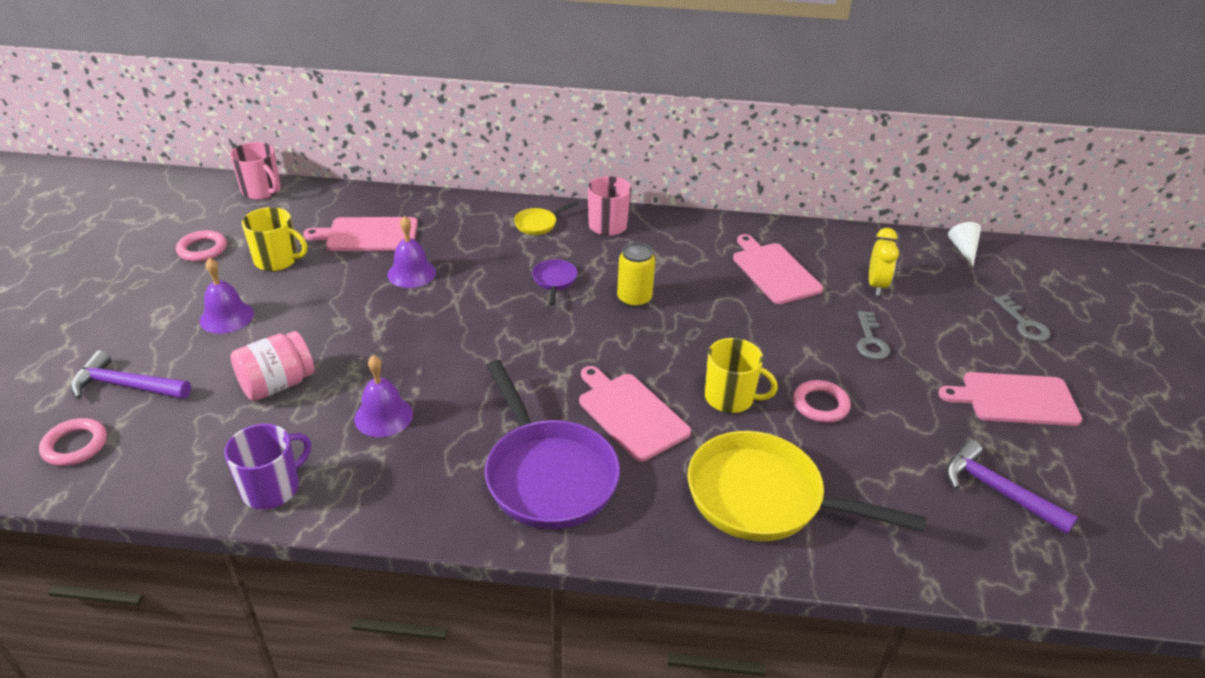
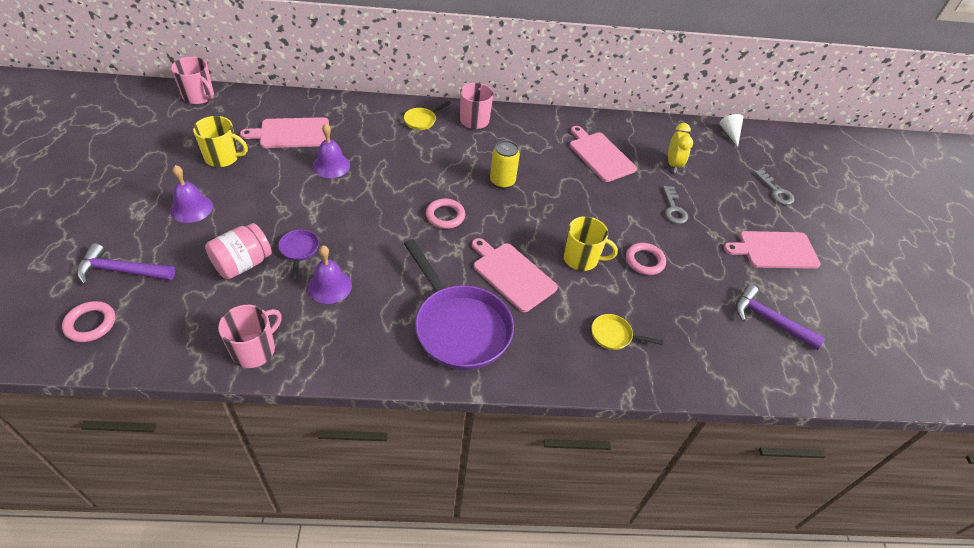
camera: 10 degrees left, 10 degrees up
pink ring [176,230,227,262] -> pink ring moved to [426,199,465,229]
purple mug [224,424,311,509] -> pink mug [218,305,282,368]
purple pan [532,259,578,305] -> purple pan moved to [278,229,319,280]
yellow pan [688,431,927,541] -> yellow pan [591,314,663,350], size x0.44

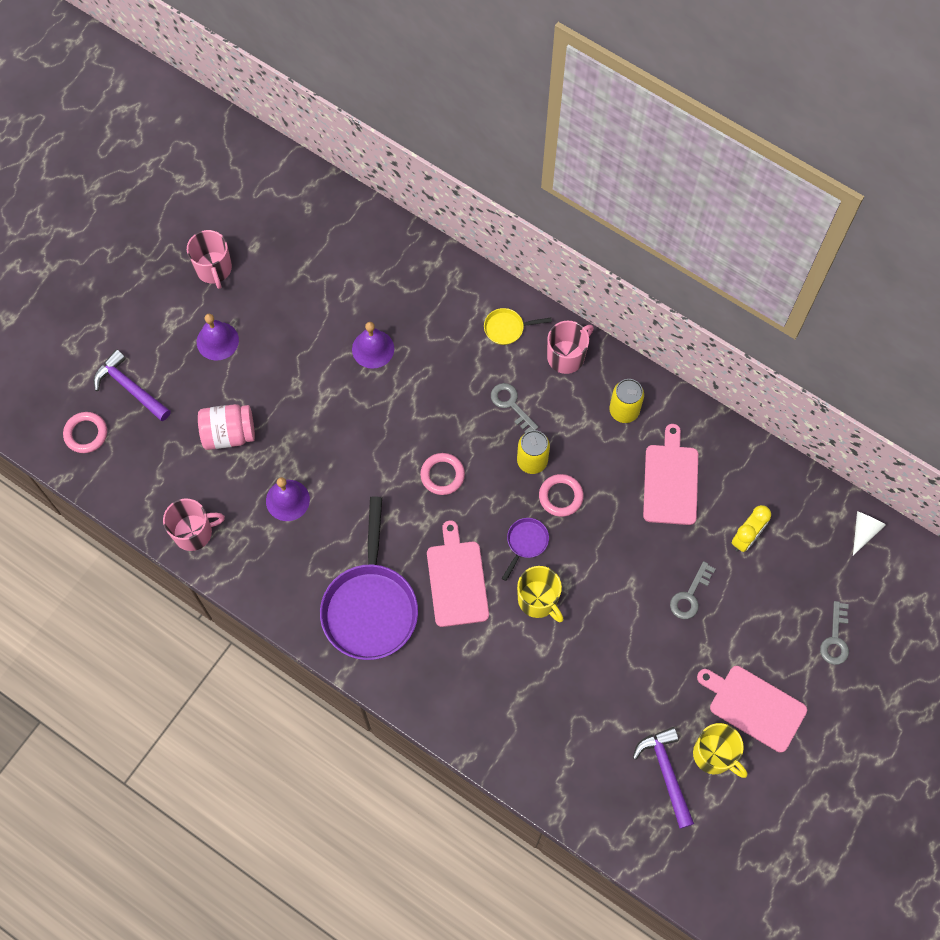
camera: 40 degrees right, 20 degrees up
pink mug [171,57,214,104] -> pink mug moved to [187,230,232,289]
yellow mug [193,116,248,167] -> yellow mug moved to [693,723,747,778]
pink cutting board [240,117,329,148] -> none
purple pan [278,229,319,280] -> purple pan moved to [502,518,549,581]
yellow pan [591,314,663,350] -> none
pink ring [626,243,666,275] -> pink ring moved to [539,474,584,517]
none -> grey key [491,383,538,433]
none -> yellow can [609,379,644,423]

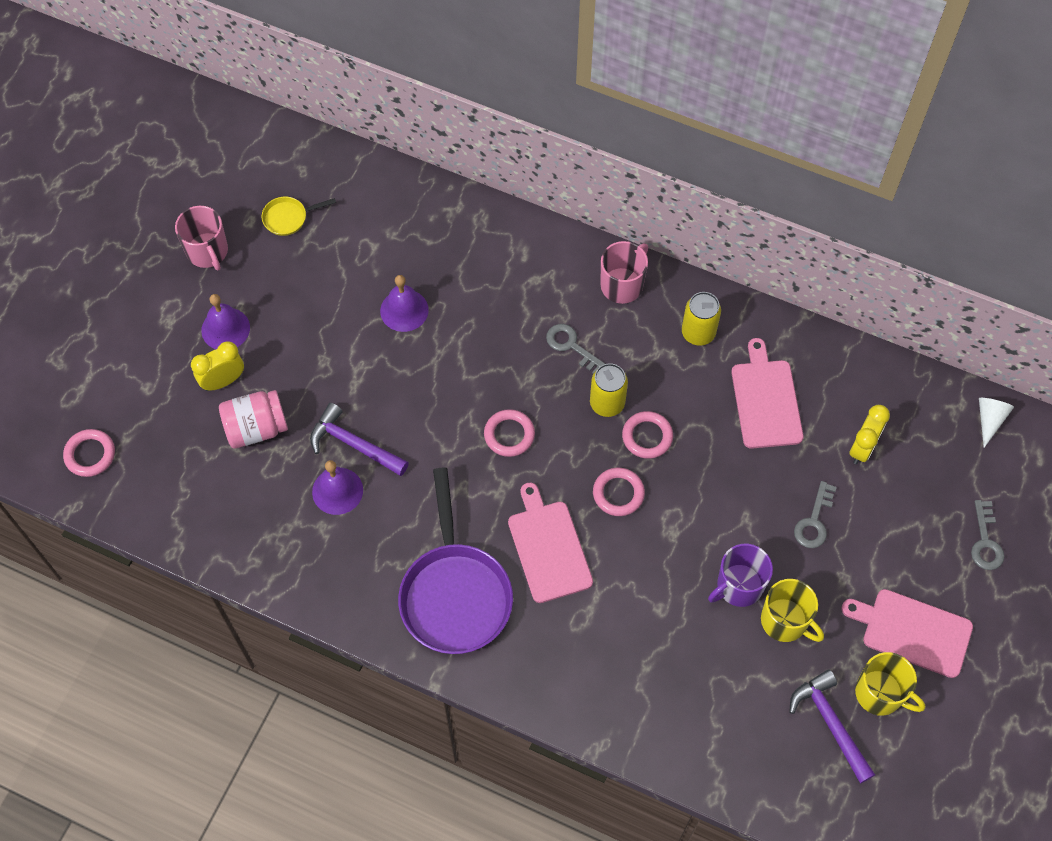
camera: 10 degrees left, 5 degrees down
purple hammer [93,349,171,421] -> purple hammer moved to [310,403,409,476]
pink mug [163,498,225,551] -> none
yellow pan [484,308,552,345] -> yellow pan moved to [262,197,336,236]
purple pan [502,518,549,581] -> pink ring [593,468,645,516]
yellow mug [517,566,564,622] -> yellow mug moved to [761,579,824,642]
none -> yellow clock [191,341,244,391]
none -> purple mug [708,544,773,607]

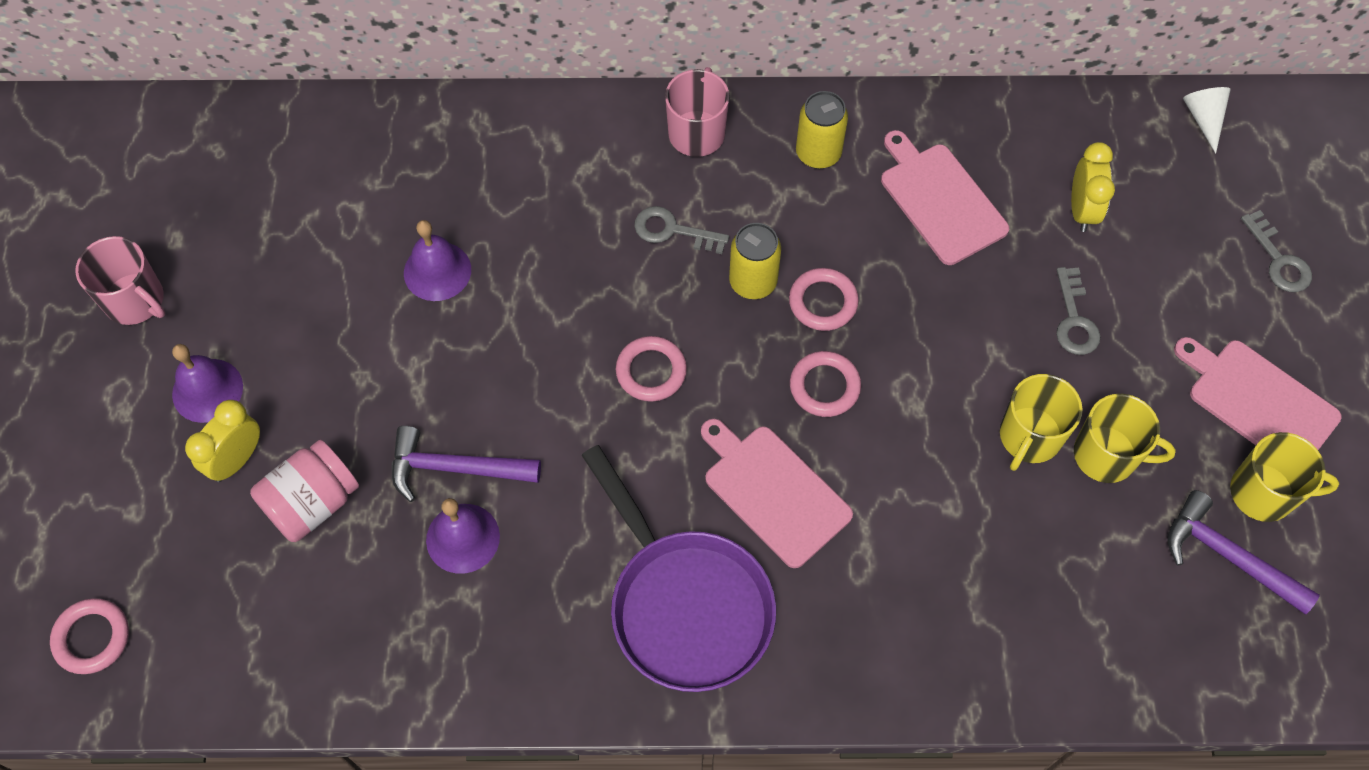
camera: 25 degrees left, 0 degrees up
yellow pan [262,197,336,236] -> none
purple mug [708,544,773,607] -> yellow mug [1000,374,1083,471]
pink cutting board [841,589,973,678] -> pink cutting board turned 45 degrees clockwise [1174,337,1342,450]

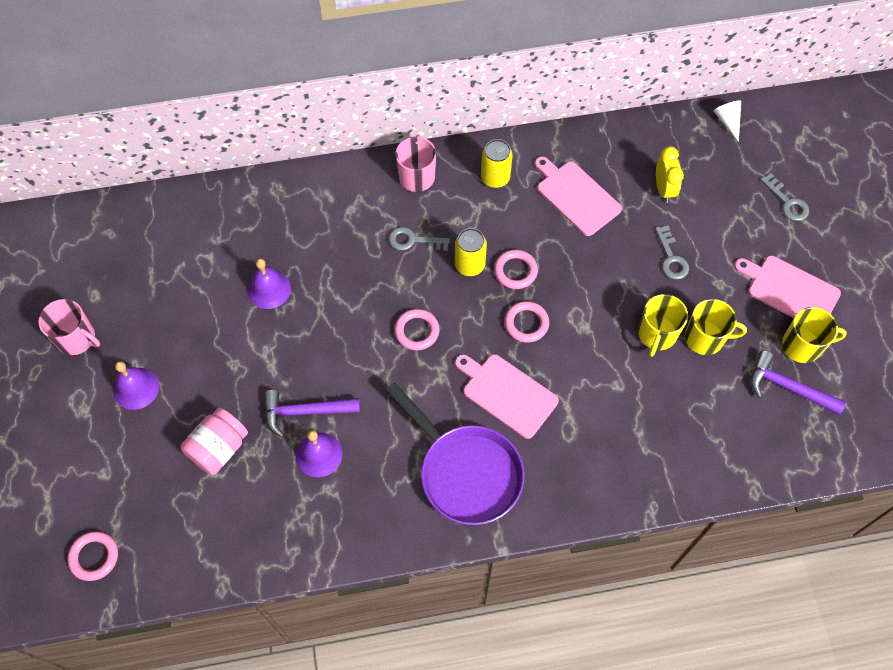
camera: 10 degrees left, 0 degrees up
yellow clock [185,400,260,482] -> none

